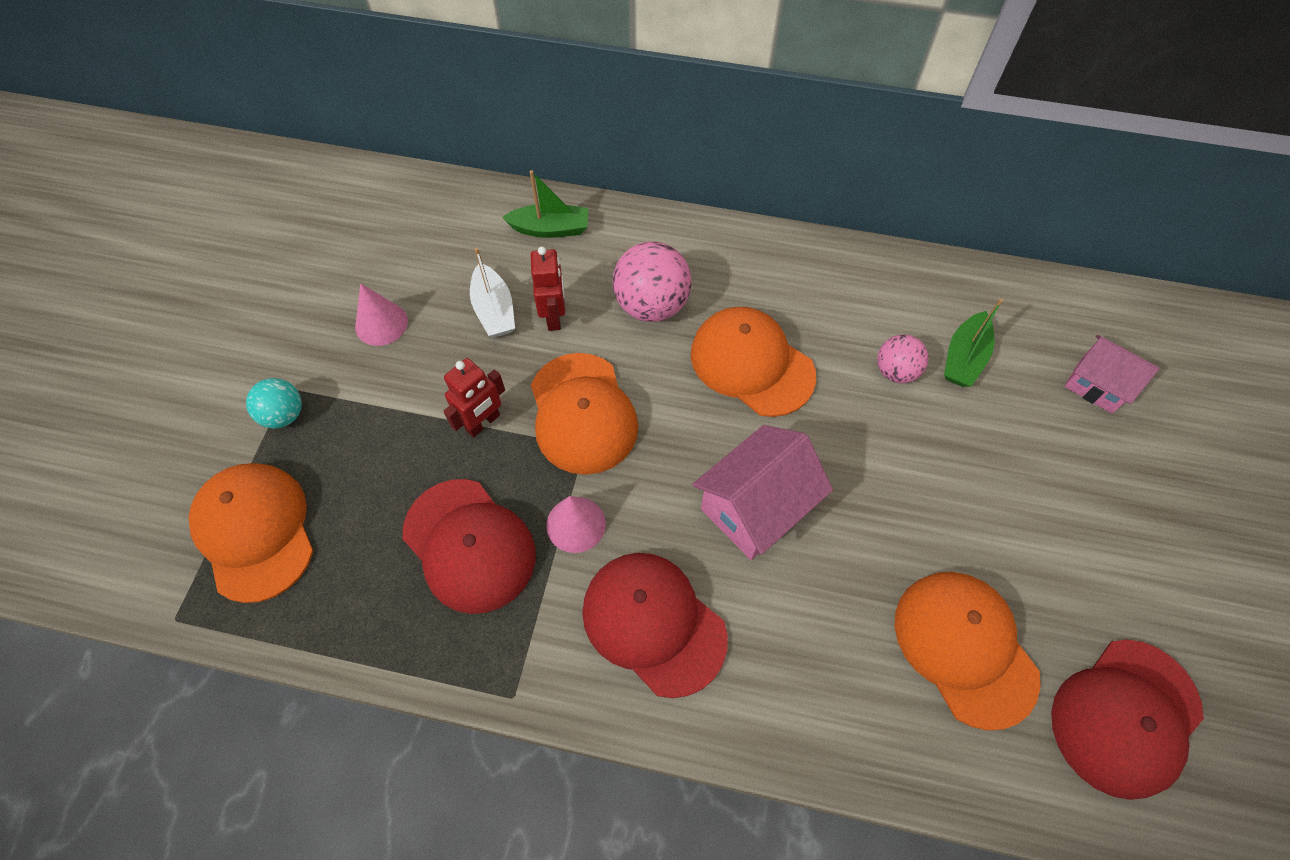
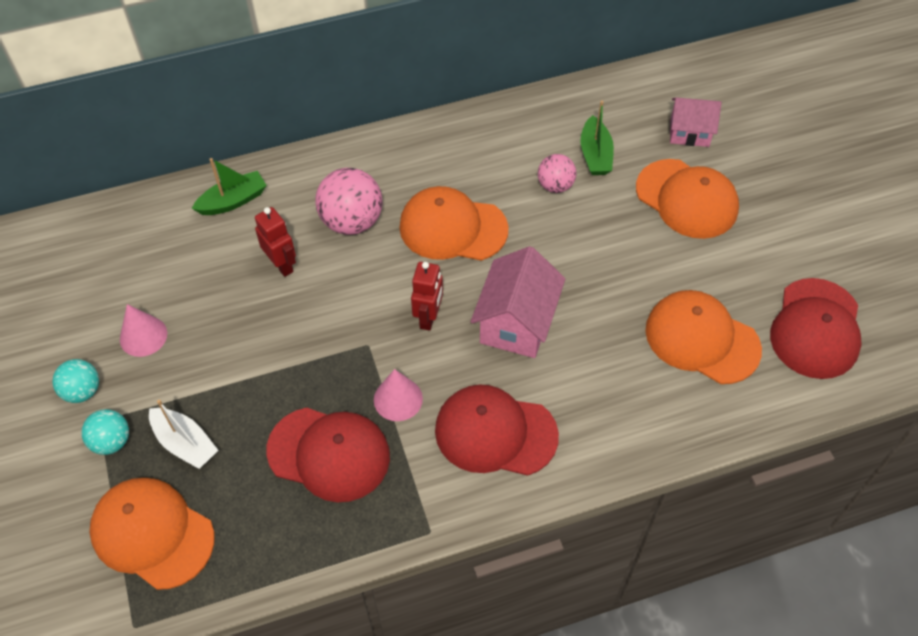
camera: 30 degrees left, 5 degrees down
red robot [444,358,505,437] -> red robot moved to [411,262,443,331]
white boat [470,248,515,338] -> white boat moved to [149,400,219,469]
orange cap [531,353,638,475] -> orange cap moved to [636,159,739,239]
none -> turquoise ball [52,359,99,403]

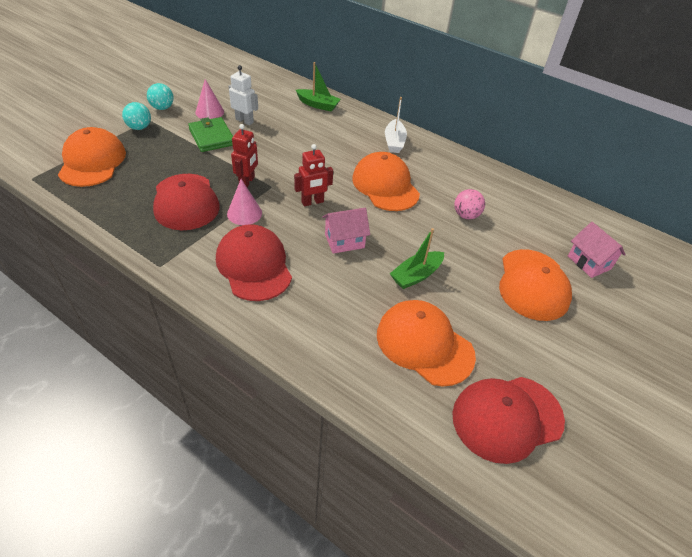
camera: 50 degrees right, 10 degrees down
white boat [149,400,219,469] -> white boat moved to [385,97,407,153]
red robot [255,207,296,277] -> red robot moved to [231,124,258,187]
pink ball [315,168,383,235] -> none
pink house [471,246,565,358] -> pink house [322,208,370,254], size x0.65
green boat [581,101,614,175] -> green boat moved to [390,228,444,289]
orange cap [645,290,762,384] -> orange cap turned 45 degrees counterclockwise [377,300,476,386]
none -> green wallet [188,117,233,152]
none -> white robot [229,65,258,125]

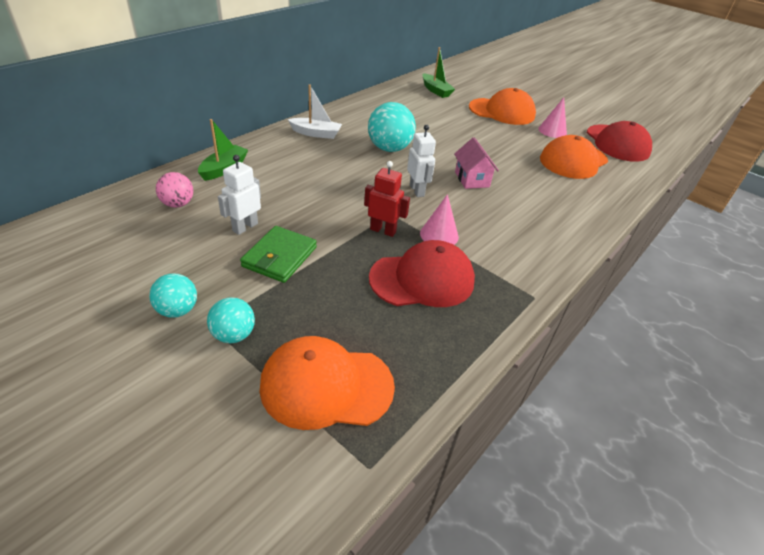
camera: 85 degrees left, 5 degrees down
green wallet [188,117,233,152] -> green wallet turned 45 degrees counterclockwise [240,226,317,283]
pink cone [195,79,224,119] -> pink cone moved to [538,97,567,138]
red cap [216,224,292,301] -> none
red robot [294,144,333,206] -> white robot [407,125,436,197]
orange cap [352,152,420,211] -> turquoise ball [368,102,416,152]
green boat [390,228,444,289] -> green boat moved to [422,47,455,98]
pink ball [454,189,485,219] -> pink ball moved to [156,172,193,208]
pink house [568,222,626,278] -> none

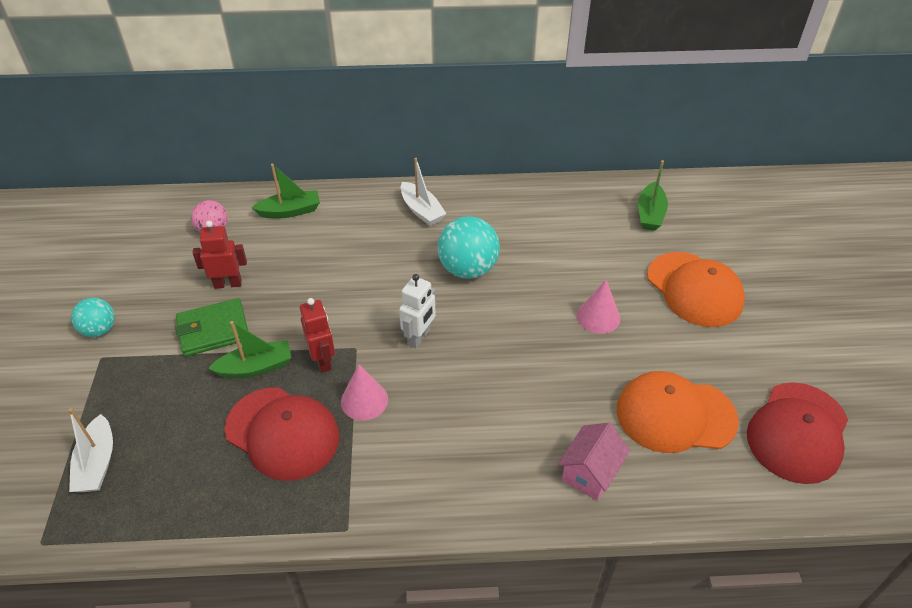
camera: 50 degrees right, 5 degrees up
turquoise ball [207,298,255,343] -> none
white robot [218,155,261,235] -> red robot [192,221,247,289]
orange cap [259,336,395,430] -> white boat [69,408,113,492]
pink house [454,137,499,189] -> pink house moved to [558,422,630,501]
pink cone [538,97,567,138] -> pink cone moved to [577,280,620,334]
none -> green boat [208,321,292,378]

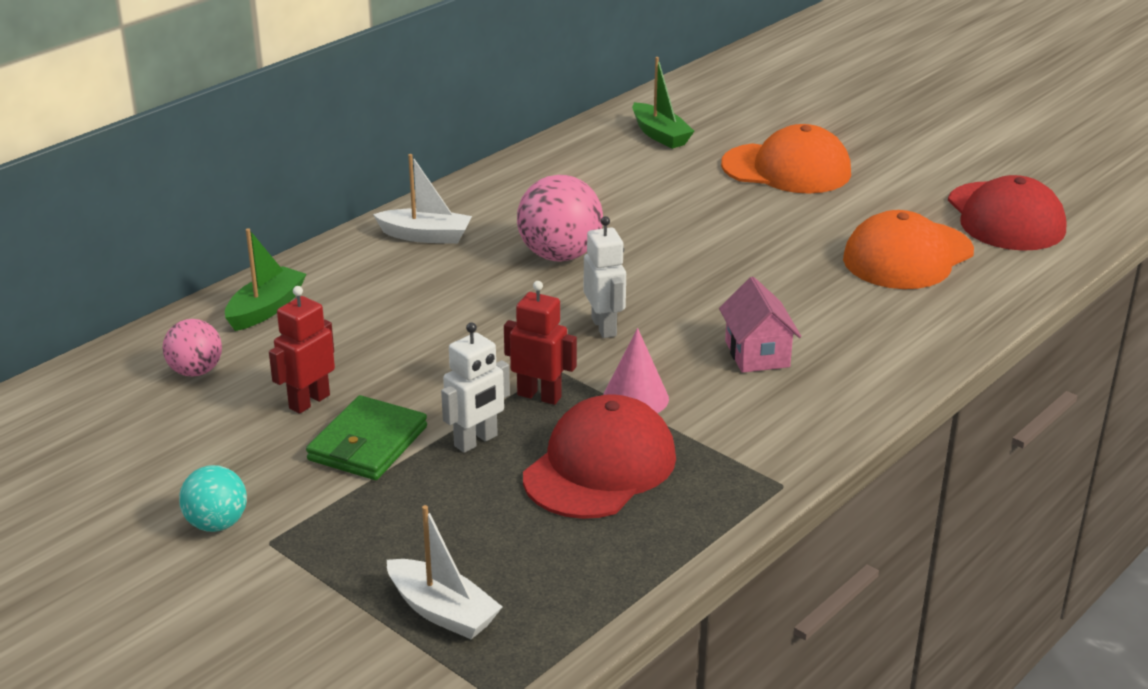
camera: 45 degrees left, 15 degrees down
green boat [208,321,292,378] -> white robot [441,322,510,453]
red cap [225,387,339,481] -> red cap turned 45 degrees counterclockwise [523,394,676,519]
turquoise ball [437,216,500,279] -> pink ball [517,175,603,262]
pink house [558,422,630,501] -> pink house moved to [719,277,801,373]
pink cone [577,280,620,334] -> none

